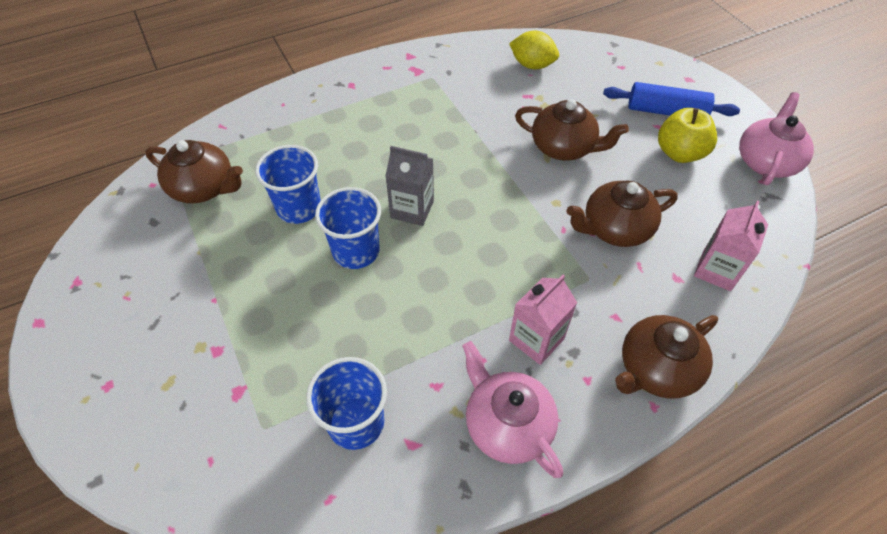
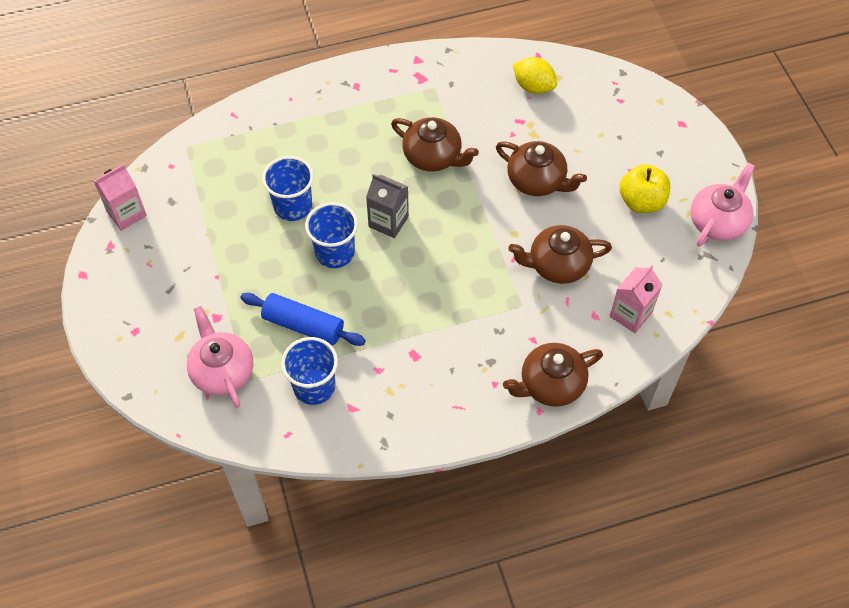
camera: 10 degrees right, 5 degrees up
brown teapot [145,140,243,203] -> brown teapot moved to [391,117,479,172]
pink teapot [462,341,563,478] -> pink teapot moved to [187,306,253,408]
pink carton [509,275,577,365] -> pink carton moved to [94,164,147,231]
blue rolling pin [603,82,740,116] -> blue rolling pin moved to [240,293,366,346]

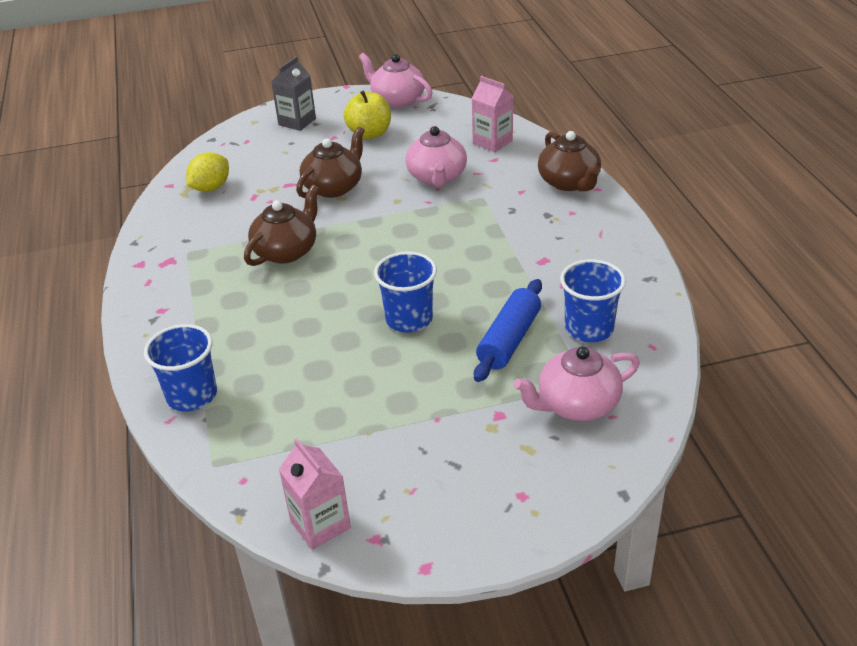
camera: 85 degrees left, 20 degrees down
blue cup [262,156,314,221] -> blue cup moved to [144,324,217,411]
grey carton [366,174,409,238] -> grey carton moved to [271,56,316,131]
brown teapot [508,225,612,284] -> pink teapot [405,126,467,187]

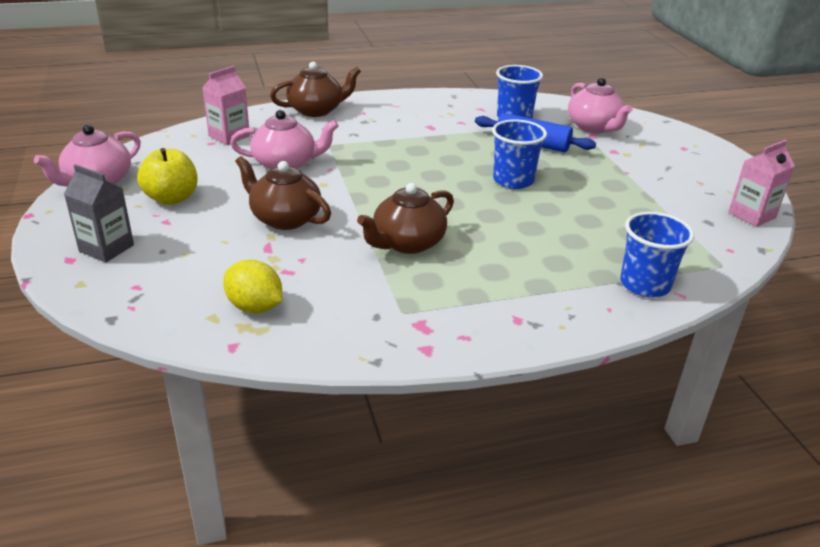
camera: 95 degrees left, 5 degrees down
brown teapot [244,185,319,266] -> brown teapot turned 75 degrees counterclockwise [357,183,454,254]

